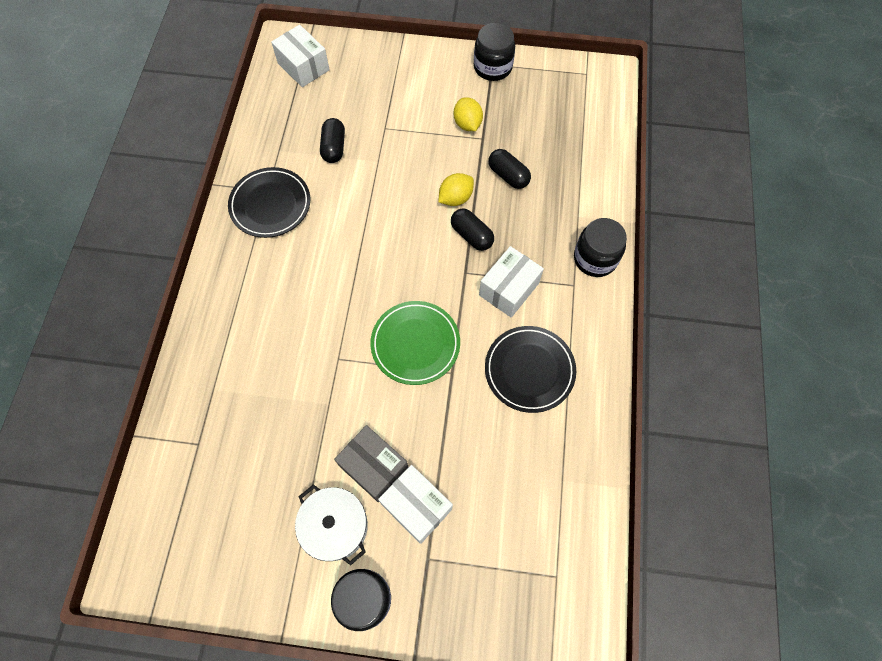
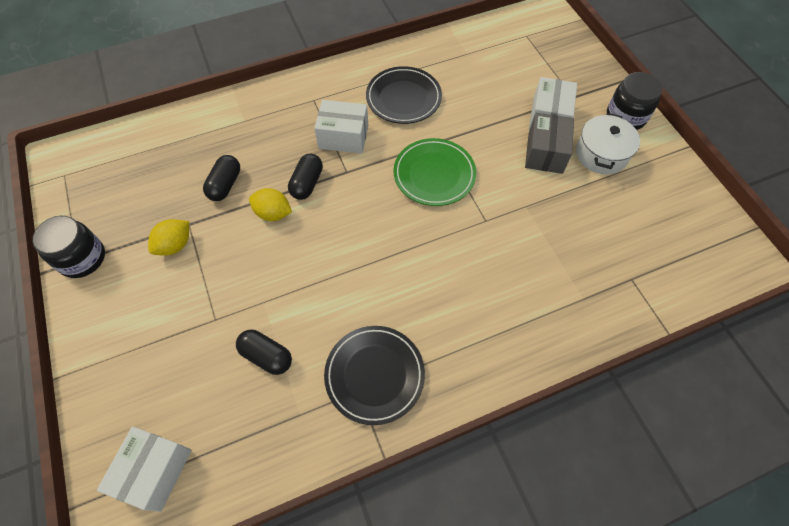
camera: 120 degrees left, 5 degrees down
black capsule [320,118,345,163] -> black capsule turned 60 degrees clockwise [236,330,292,375]
black jar [574,218,627,277] -> none

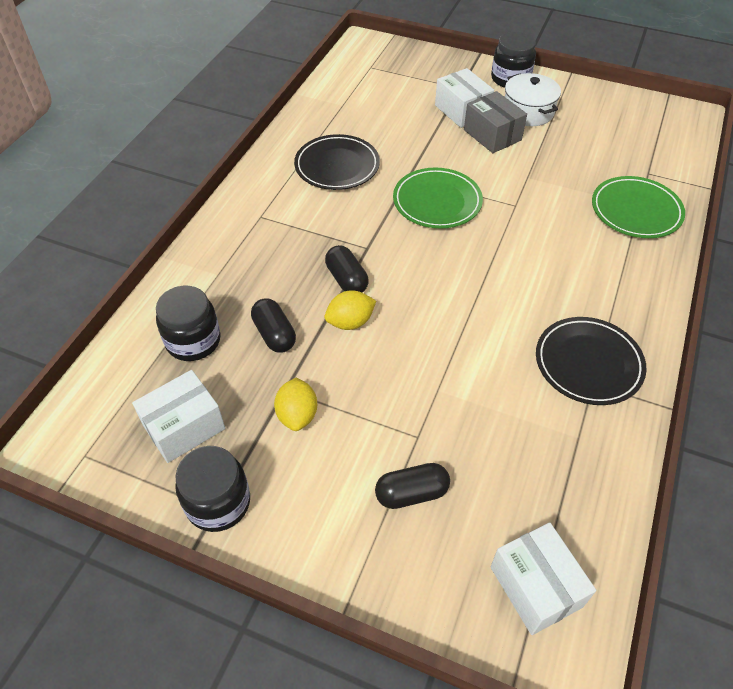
camera: 45 degrees left, 10 degrees down
black capsule [236,330,292,375] -> black capsule moved to [375,463,450,509]
white box [314,100,368,154] -> white box moved to [132,370,225,463]
none -> black jar [156,286,221,361]
none -> green plate [592,176,685,238]

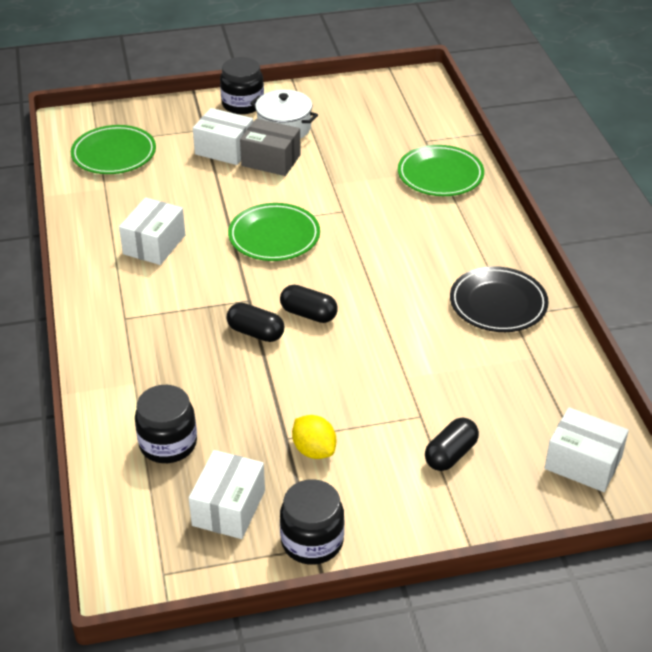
camera: 35 degrees left, 10 degrees down
black capsule [251,298,296,353] -> black capsule moved to [280,285,338,323]
black plate [294,134,380,190] -> white box [119,198,186,265]
yellow lemon [325,290,376,330] -> none
none -> green plate [71,125,156,174]

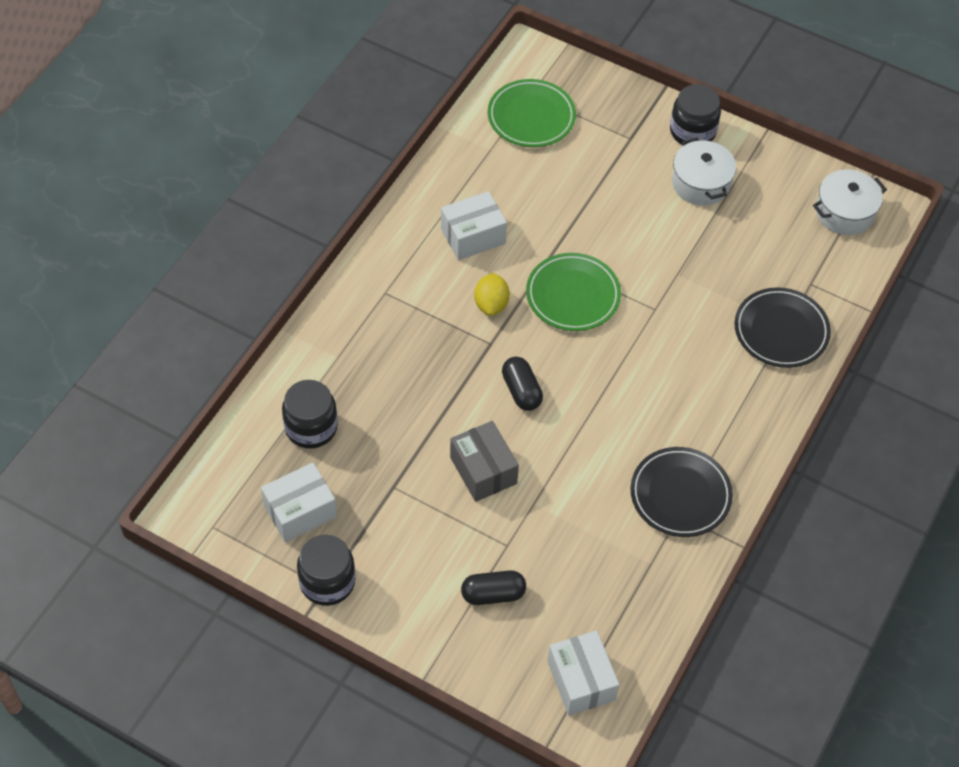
camera: 40 degrees right, 15 degrees up
white box [193,108,253,165] -> none
black capsule [227,303,284,342] -> none
grey box [240,119,301,176] -> grey box moved to [450,421,519,502]
yellow lemon [292,415,336,459] -> yellow lemon moved to [474,273,510,316]
green plate [398,145,484,196] -> black plate [735,287,831,368]
none -> white pot [813,169,887,235]

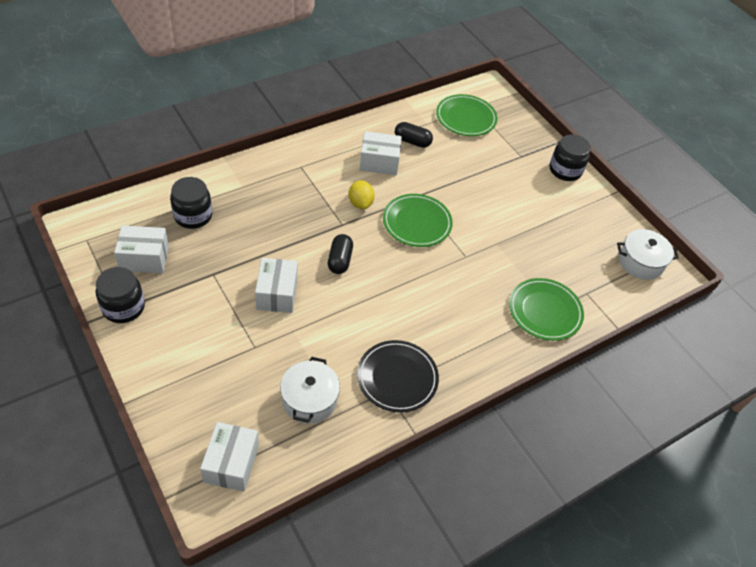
camera: 25 degrees right, 5 degrees down
grey box [450,421,519,502] -> white box [255,258,298,313]
black capsule [461,570,526,605] -> black capsule moved to [395,122,433,148]
yellow lemon [474,273,510,316] -> yellow lemon turned 45 degrees counterclockwise [349,180,375,209]
white pot [672,137,736,206] -> white pot moved to [280,357,340,424]
black plate [735,287,831,368] -> green plate [509,278,584,341]

